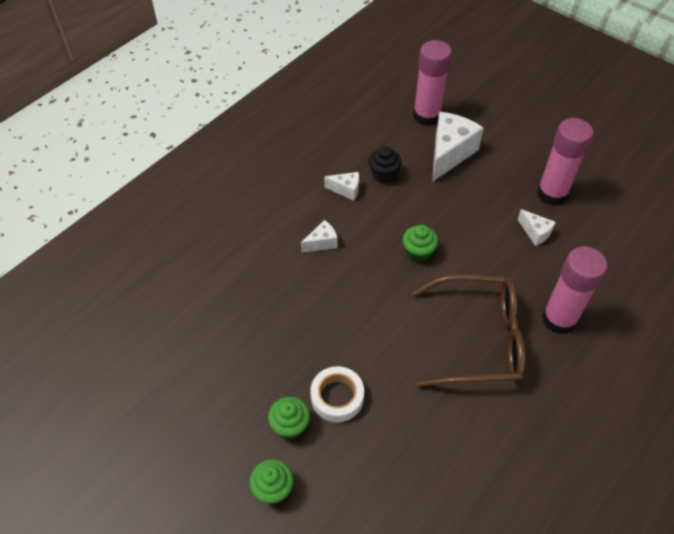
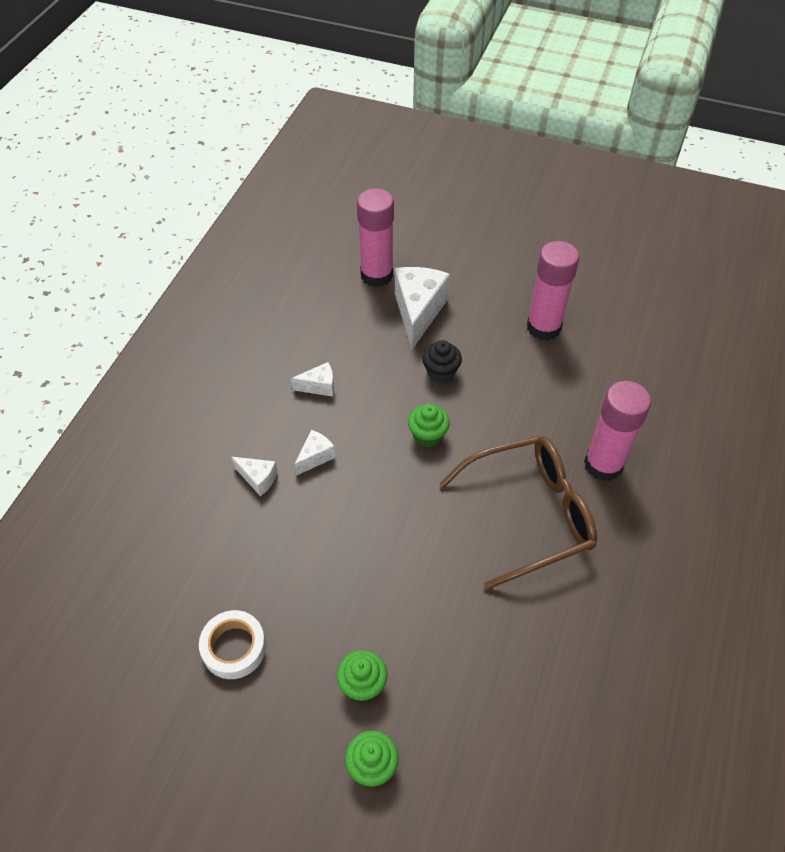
camera: 20 degrees left, 0 degrees up
white tape [310,366,364,422] -> white tape moved to [199,610,266,679]
black cupcake [369,146,401,183] -> black cupcake moved to [422,340,462,383]
white cheese [517,209,556,246] -> white cheese moved to [232,457,278,496]

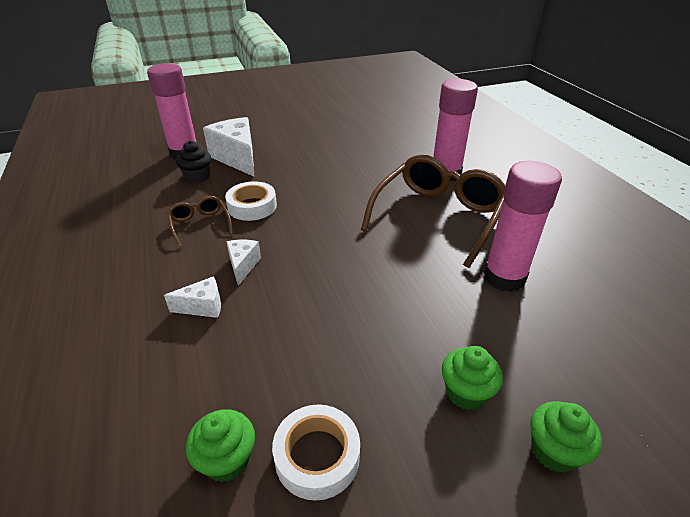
camera: 40 degrees left, 15 degrees down
white cheese [291,362,334,397] -> brown glasses [167,196,233,248]
green cupcake [408,404,450,447] -> green cupcake moved to [186,409,255,483]
black cupcake [422,340,462,383] -> black cupcake moved to [176,141,211,183]
pink glue stick [527,241,579,341] -> pink glue stick moved to [484,161,562,292]
none -> white tape [225,181,277,221]

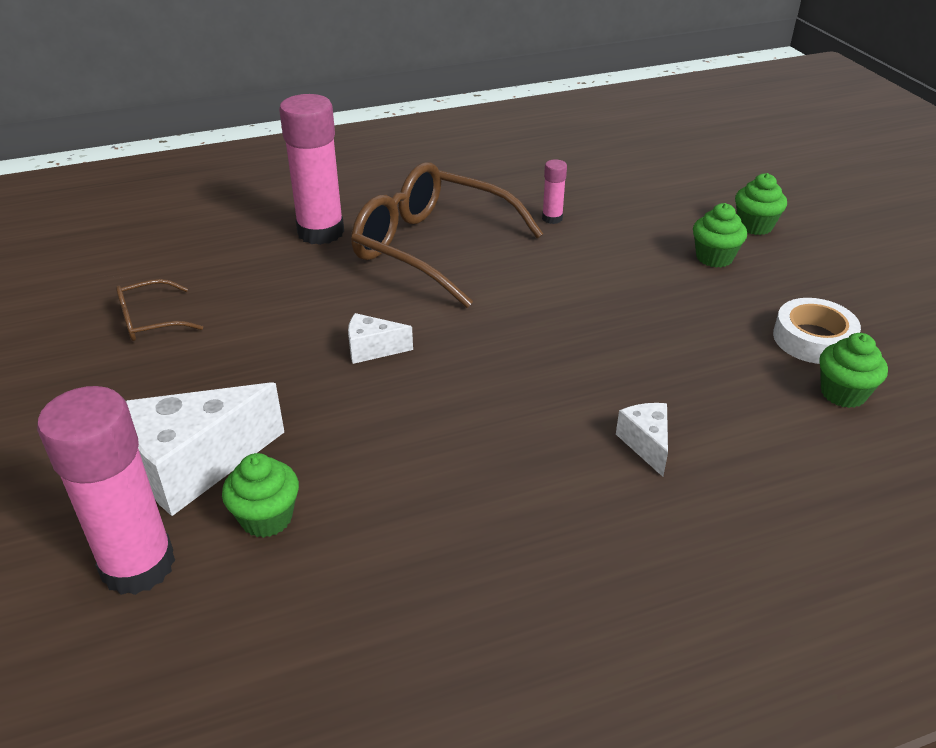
camera: 90 degrees left, 0 degrees up
brown glasses [167,196,233,248] -> brown glasses moved to [116,279,203,341]
black cupcake [176,141,211,183] -> green cupcake [222,453,299,538]
white tape [225,181,277,221] -> none
white cheese [226,240,261,286] -> white cheese moved to [348,313,413,364]
pink glue stick [484,161,562,292] -> pink glue stick [542,160,567,224], size x0.45

